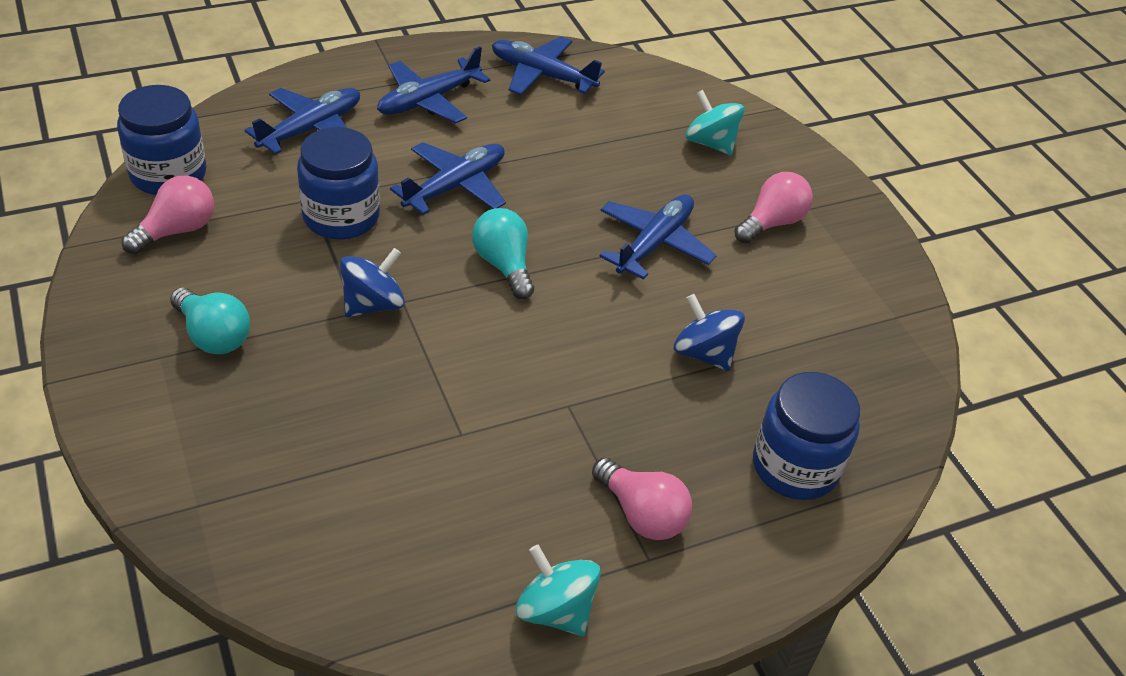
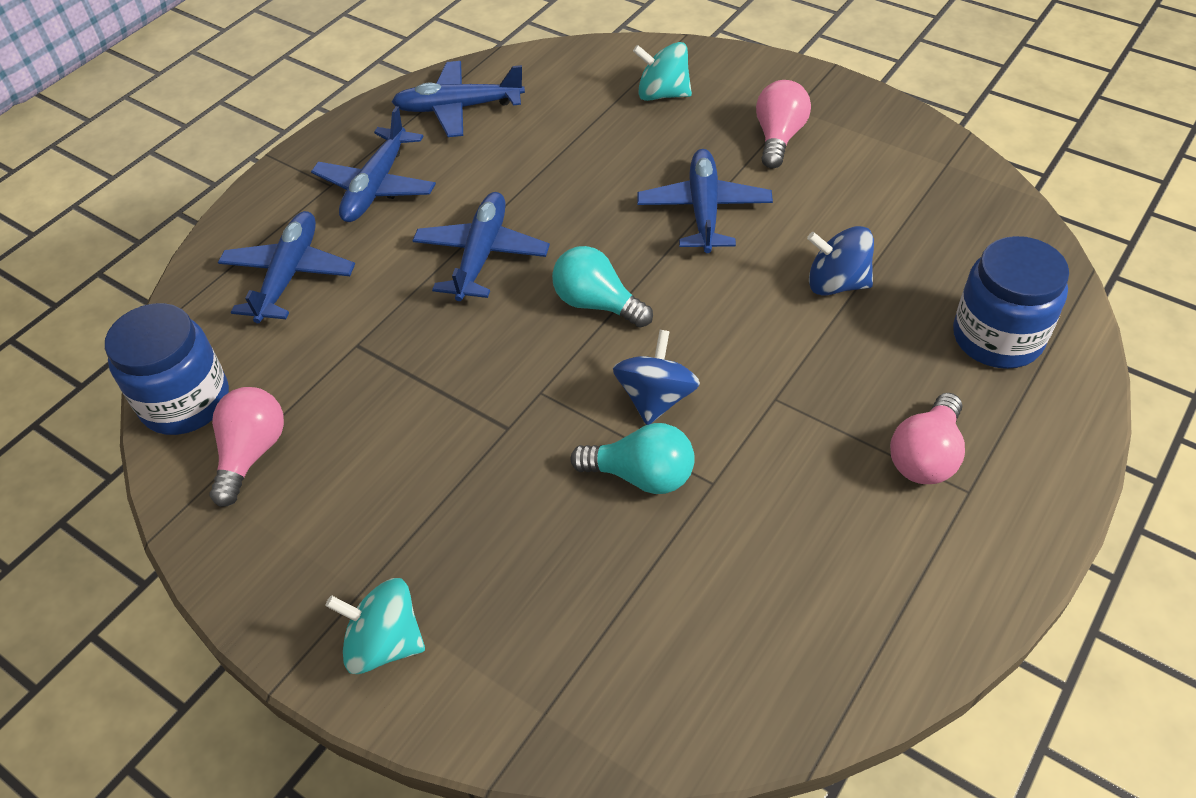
camera: 25 degrees left, 5 degrees up
turquoise light bulb [170,288,250,354] -> turquoise light bulb moved to [570,423,695,494]
blue jar [297,127,380,240] -> none
blue spinning top [340,248,405,317] -> blue spinning top moved to [613,330,700,425]
turquoise spinning top [516,545,601,636] -> turquoise spinning top moved to [325,578,425,674]
pink light bulb [592,458,692,540] -> pink light bulb turned 105 degrees clockwise [890,393,965,484]

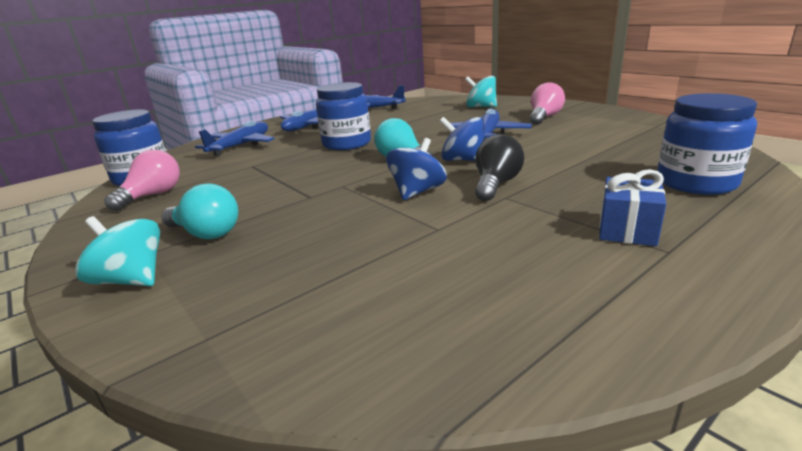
camera: 15 degrees right, 25 degrees down
blue plane [412,192,550,301] -> blue jar [316,82,371,150]
turquoise light bulb [570,423,695,494] -> turquoise light bulb moved to [162,183,238,239]
blue spinning top [807,226,874,296] -> blue spinning top moved to [439,117,483,161]
pink light bulb [890,393,965,484] -> blue gift [599,169,666,246]
none -> black light bulb [475,134,524,201]

